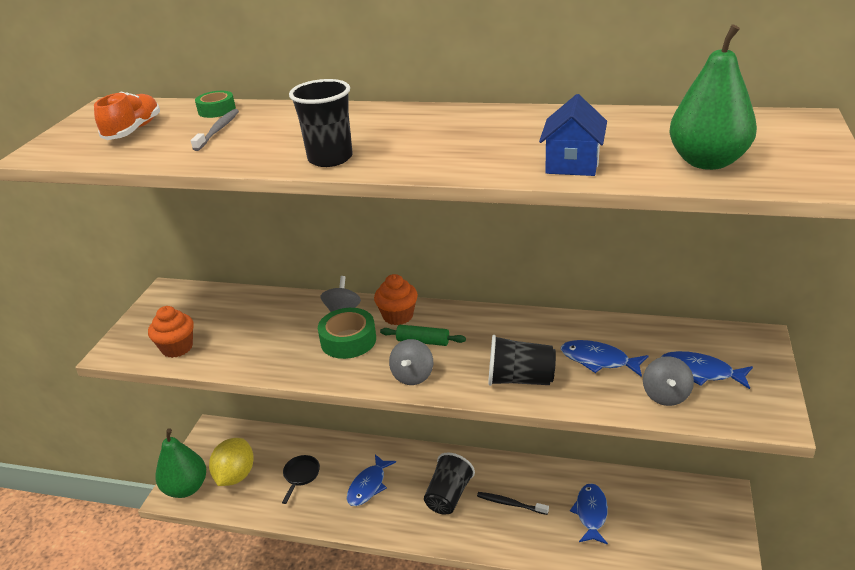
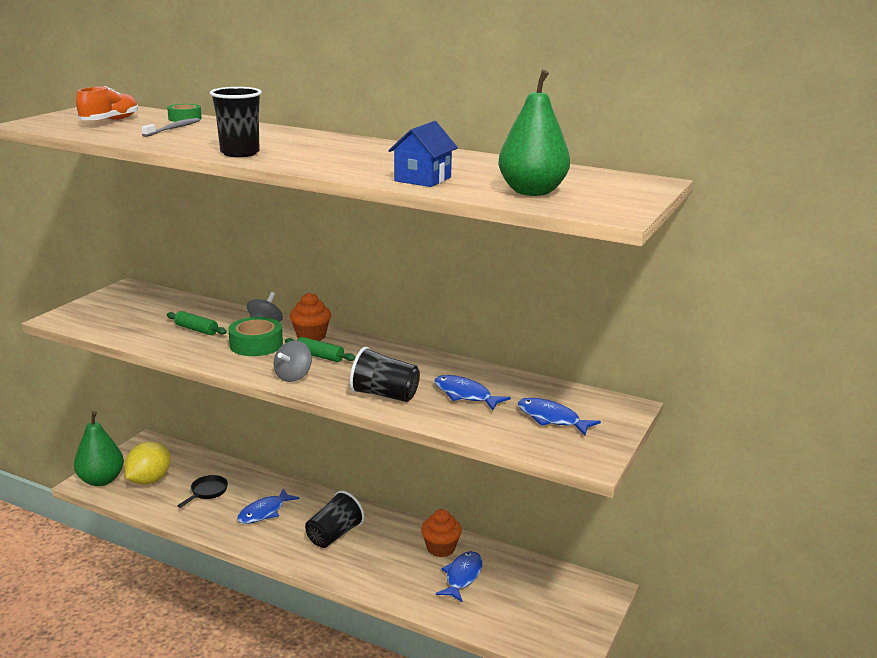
camera: 10 degrees right, 10 degrees down
orange cupcake [148,306,194,358] -> orange cupcake moved to [421,509,462,557]
black toothbrush [477,492,549,515] -> none
grey spinning top [643,356,694,406] -> none
none -> green rolling pin [167,311,227,335]

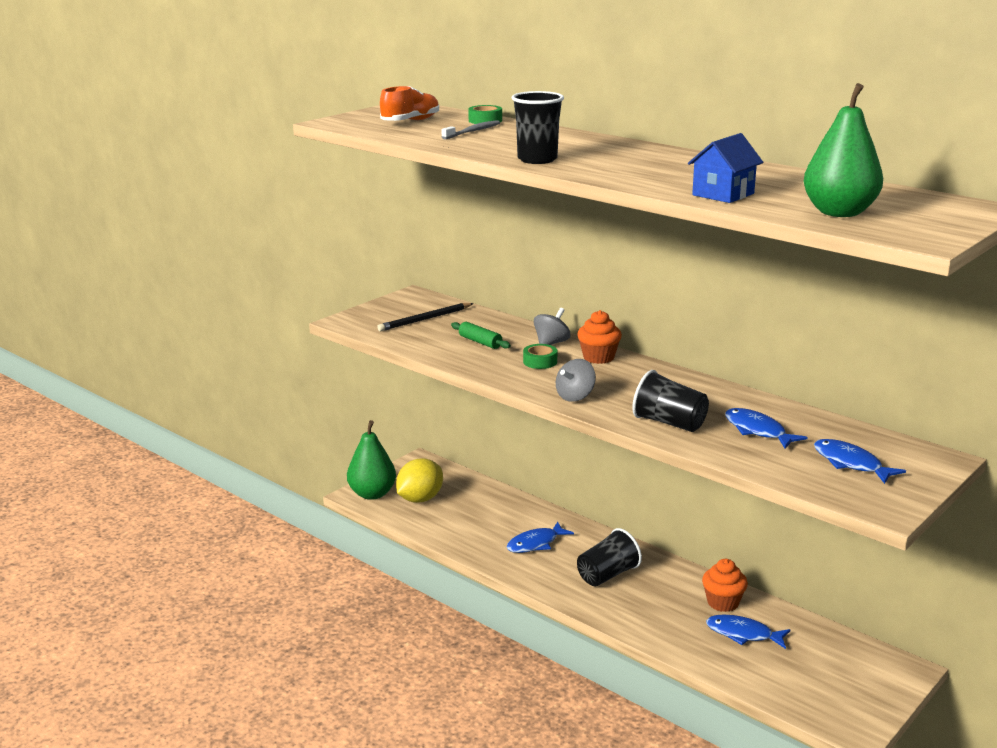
camera: 15 degrees right, 0 degrees up
black pan [177,475,228,508] -> none
green tape [228,317,283,356] -> green tape [523,344,557,369], size x0.62
green rolling pin [285,337,356,362] -> none
blue fish [436,551,483,602] -> blue fish turned 105 degrees counterclockwise [706,615,791,649]
none -> black pencil [377,303,474,331]

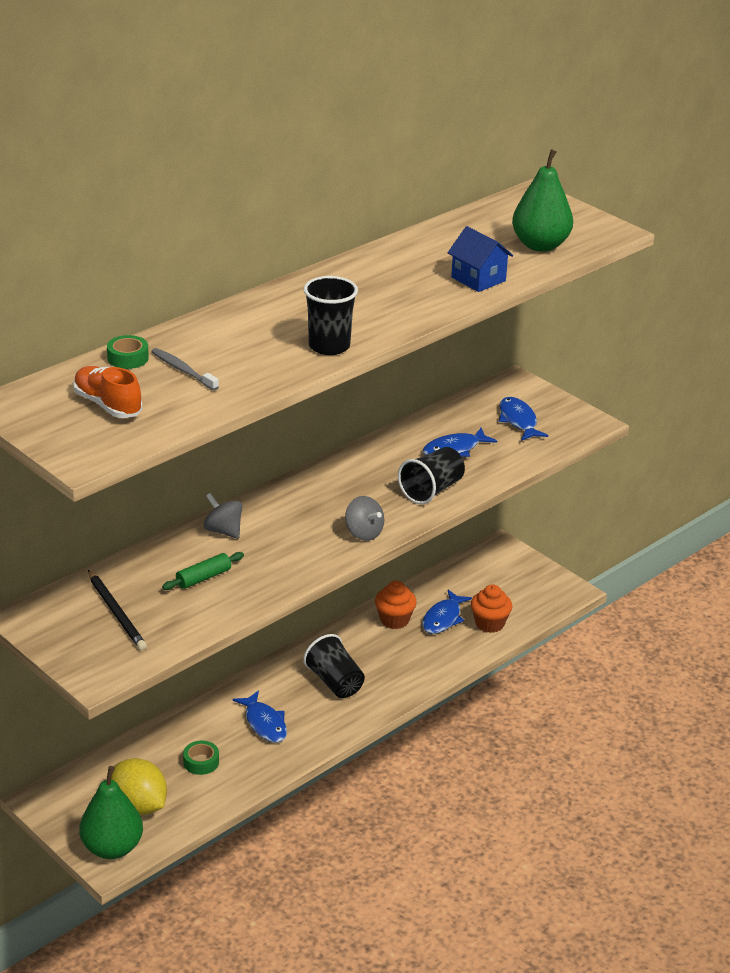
camera: 85 degrees left, 10 degrees up
green tape [523,344,557,369] -> green tape moved to [183,741,219,775]
orange cupcake [577,310,622,364] -> orange cupcake moved to [471,584,512,633]
blue fish [814,439,906,484] -> blue fish turned 105 degrees clockwise [499,397,548,441]

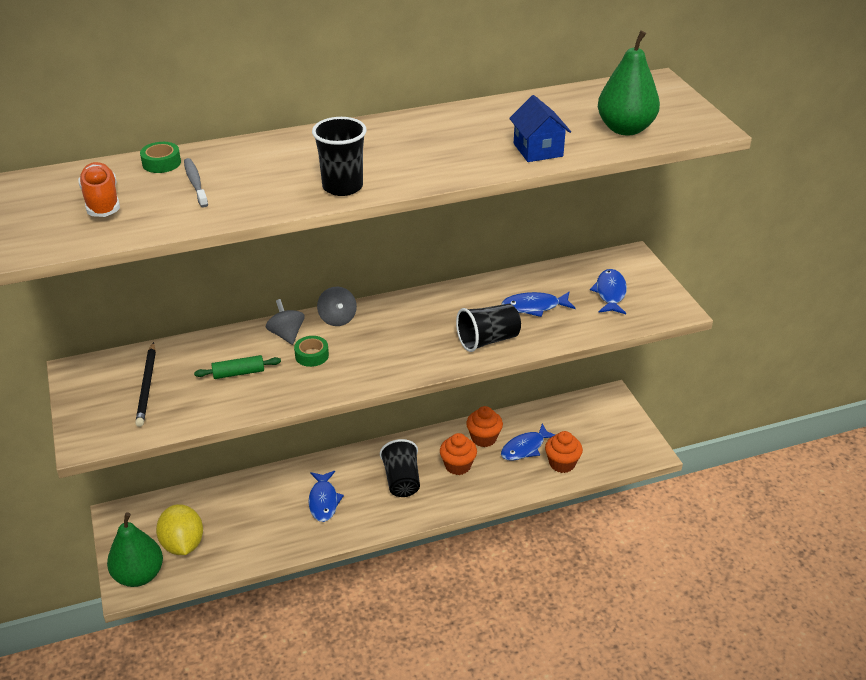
camera: 25 degrees right, 5 degrees up
green tape [183,741,219,775] -> green tape moved to [294,336,329,367]
grey spinning top [345,496,384,541] -> grey spinning top moved to [317,287,357,326]
none -> orange cupcake [440,433,477,475]

